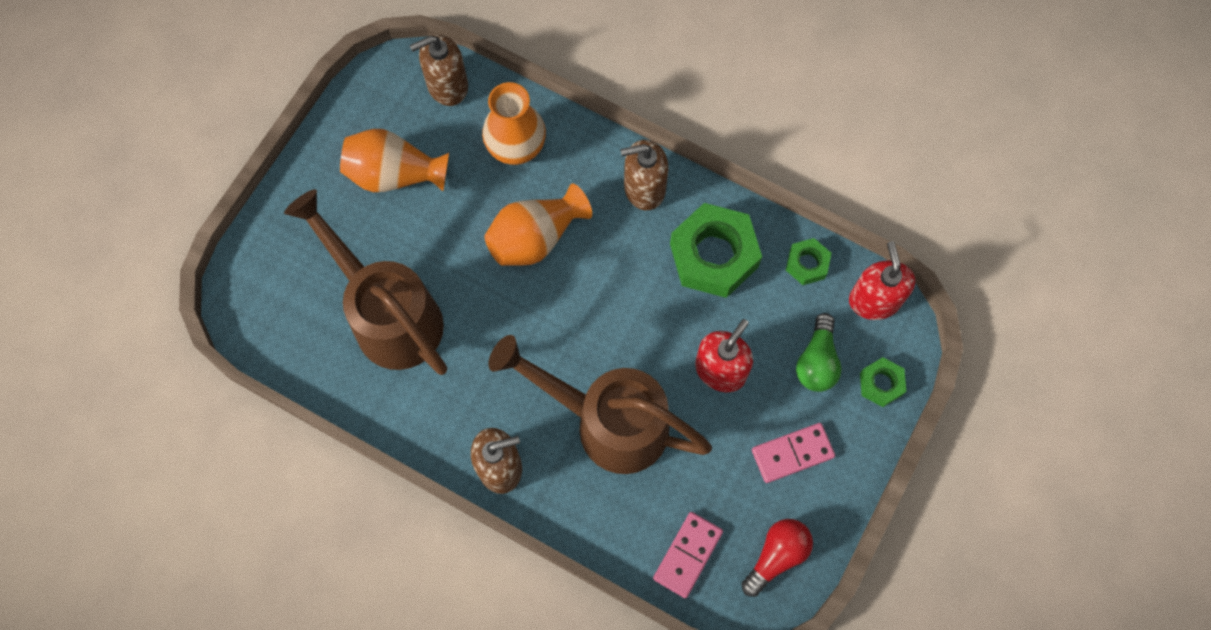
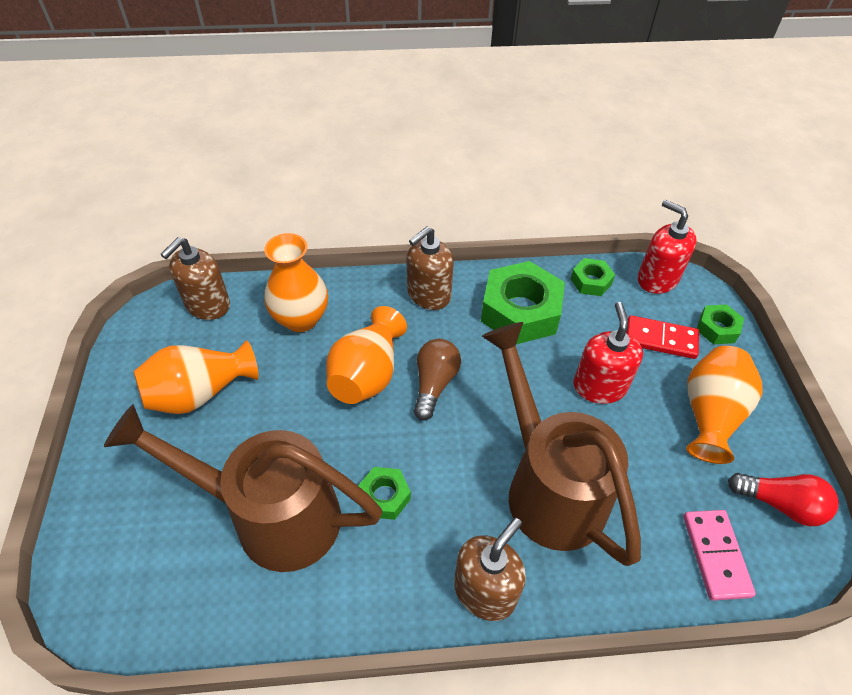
camera: 35 degrees left, 20 degrees down
brown watering can [488,335,712,474] -> brown watering can turned 75 degrees clockwise [482,322,641,566]
red light bulb [741,519,813,597] -> red light bulb turned 105 degrees clockwise [728,473,839,526]
pink domino [752,423,835,483] -> orange vase [686,346,762,464]
green light bulb [796,313,842,392] -> red domino [626,315,699,359]
none -> green nut [358,467,411,520]
none -> brown light bulb [414,339,461,420]

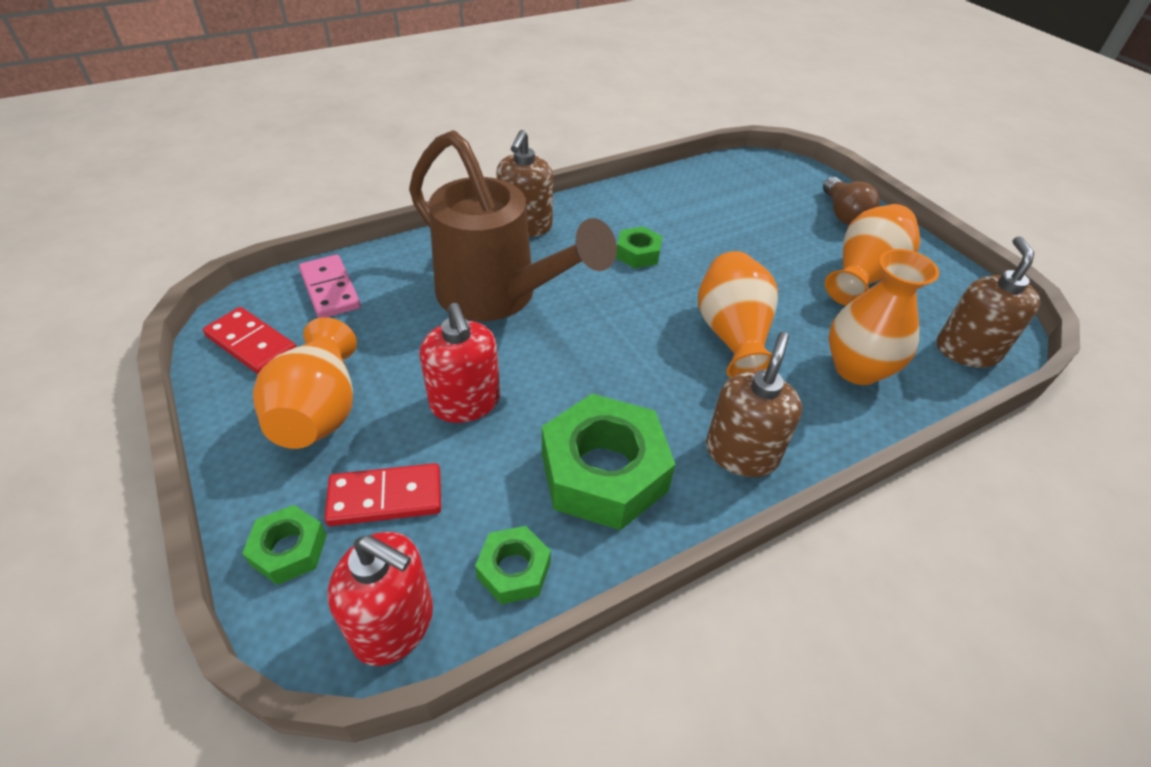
camera: 155 degrees right, 5 degrees down
brown watering can [104,404,382,572] -> none
brown light bulb [414,339,461,420] -> brown light bulb moved to [823,177,880,225]
red light bulb [728,473,839,526] -> red domino [203,307,296,374]

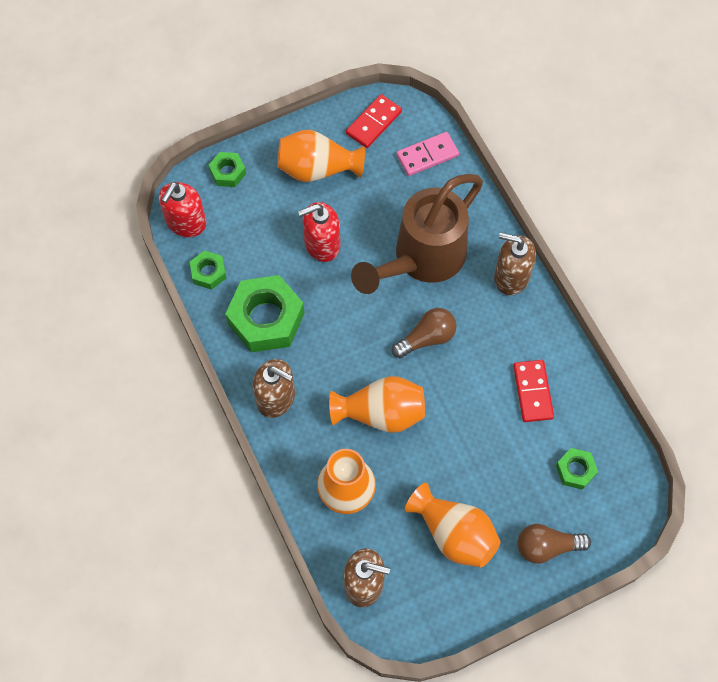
camera: 95 degrees right, 20 degrees up
red domino [324,463,441,526] -> red domino moved to [513,360,554,422]
green nut [616,227,663,268] -> green nut moved to [556,448,598,490]
none -> brown light bulb [392,308,457,358]

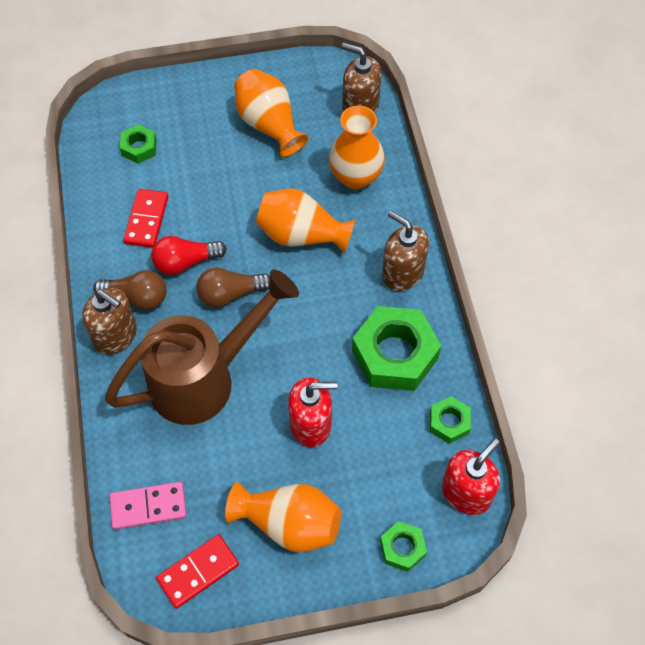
camera: 165 degrees left, 5 degrees down
brown light bulb [517,524,591,564] -> brown light bulb moved to [93,270,166,310]
none -> red light bulb [151,236,227,275]

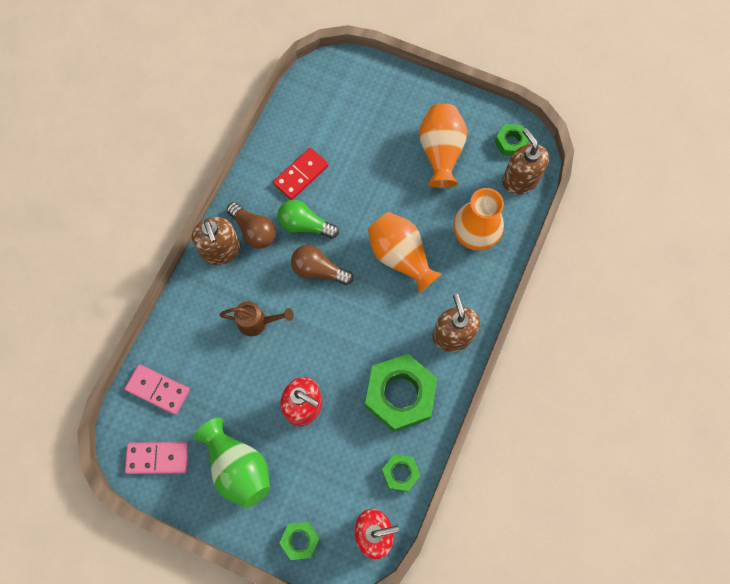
camera: 35 degrees right, 10 degrees up
brown watering can [105,270,299,425] -> brown watering can [219,301,294,336], size x0.43
green nut [120,124,157,164] -> green nut moved to [495,124,529,156]
red light bulb [151,236,227,275] -> green light bulb [277,200,339,239]
red domino [156,534,239,609] -> pink domino [125,442,188,474]
orange vase [225,482,341,552] -> green vase [194,417,270,508]

